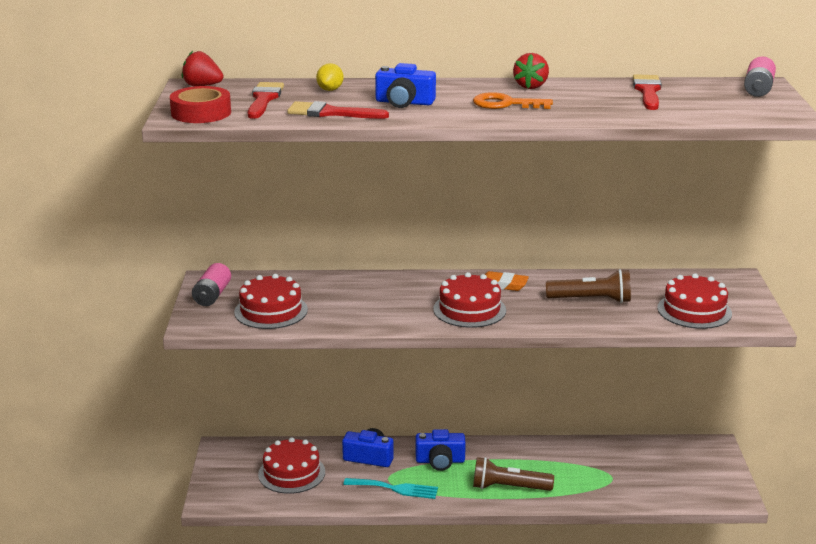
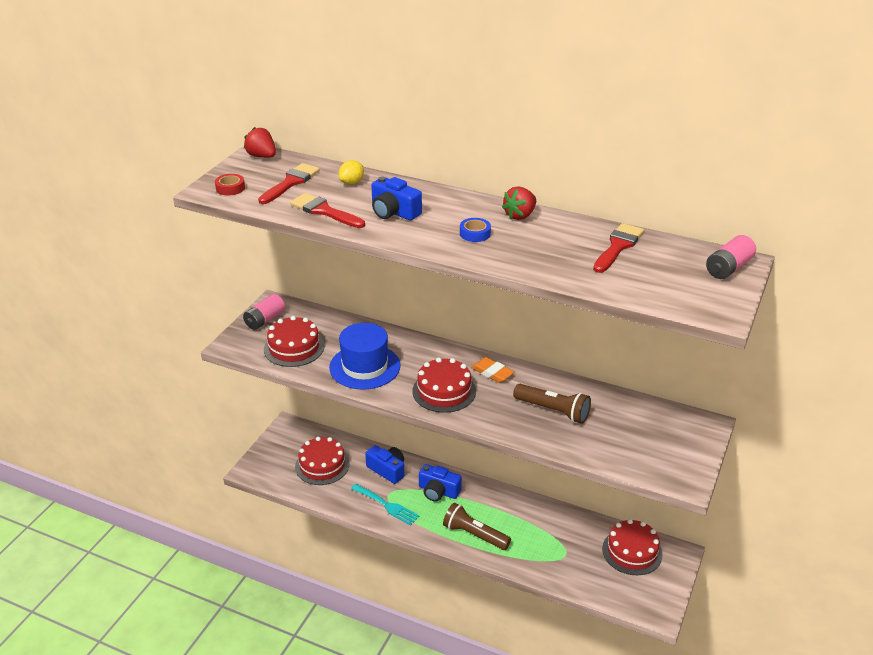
camera: 25 degrees right, 10 degrees up
red tape [170,86,231,123] -> red tape [215,174,245,195], size x0.58
orange key [473,92,553,109] -> blue tape [460,218,491,242]
red cake [657,273,732,329] -> red cake moved to [602,519,663,575]
none -> blue hat [329,323,401,390]

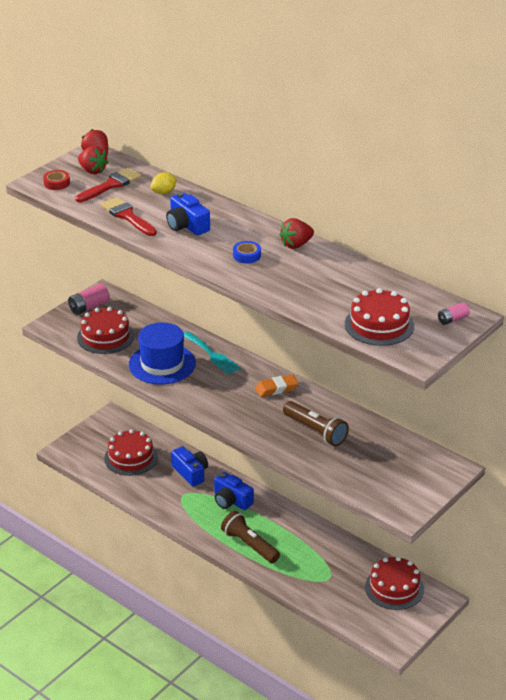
camera: 15 degrees right, 0 degrees up
turquoise fork [351,484,420,526] -> turquoise fork moved to [184,331,241,374]
red cake [412,358,476,413] -> red cake moved to [345,288,414,346]
orange eraser [471,357,514,383] -> orange eraser turned 75 degrees counterclockwise [255,374,298,397]
red brush [593,223,644,273] -> none
pink battery [706,235,756,279] -> pink battery [438,303,469,325], size x0.61
none -> red strawberry [78,146,109,174]

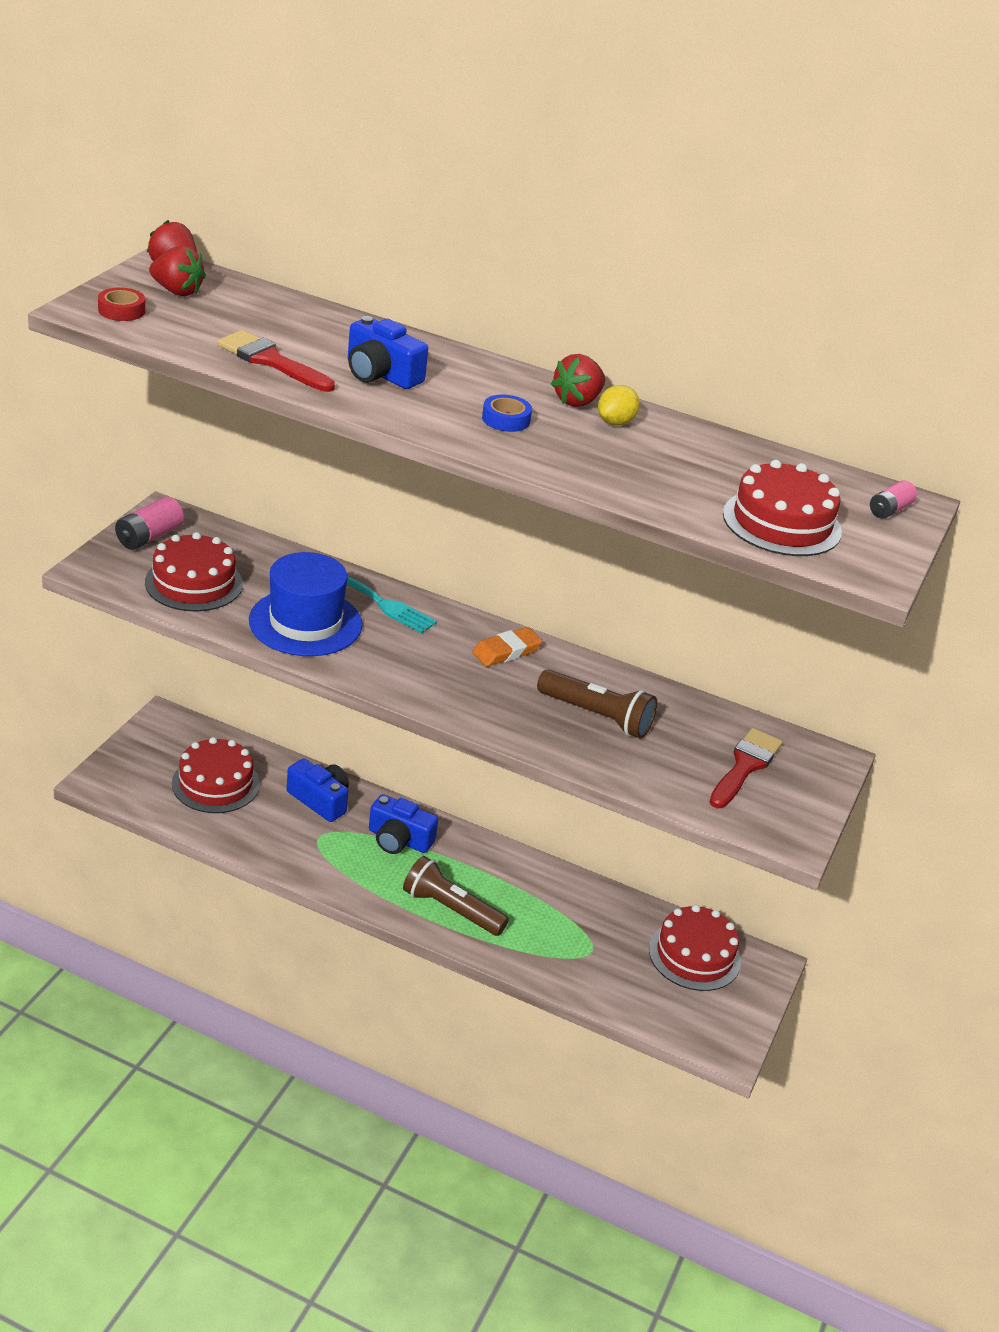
camera: 20 degrees left, 0 degrees up
red brush [75,168,141,202] -> red brush moved to [709,728,783,808]
yellow lemon [151,172,177,194] -> yellow lemon moved to [598,385,640,425]

